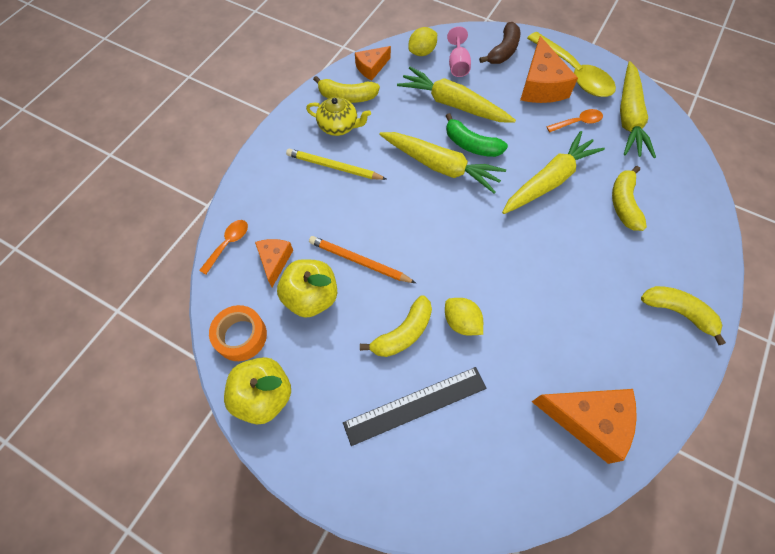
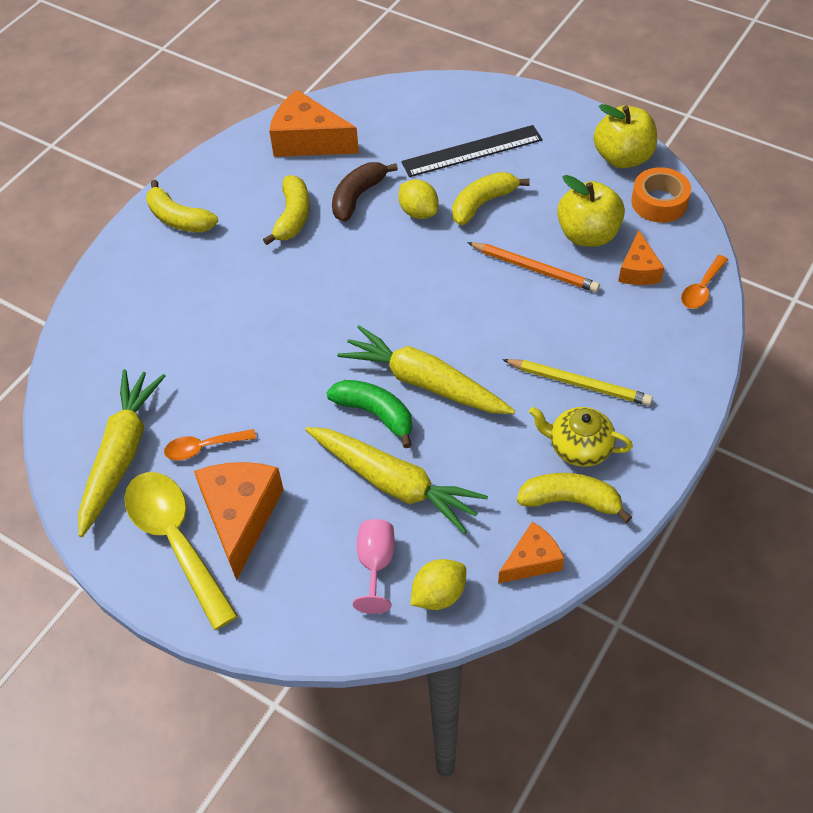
camera: 175 degrees left, 10 degrees down
brown banana [479,22,520,64] -> brown banana moved to [332,162,398,222]
yellow carrot [502,131,605,214] -> none
yellow banana [612,166,647,231] -> yellow banana moved to [263,175,310,245]

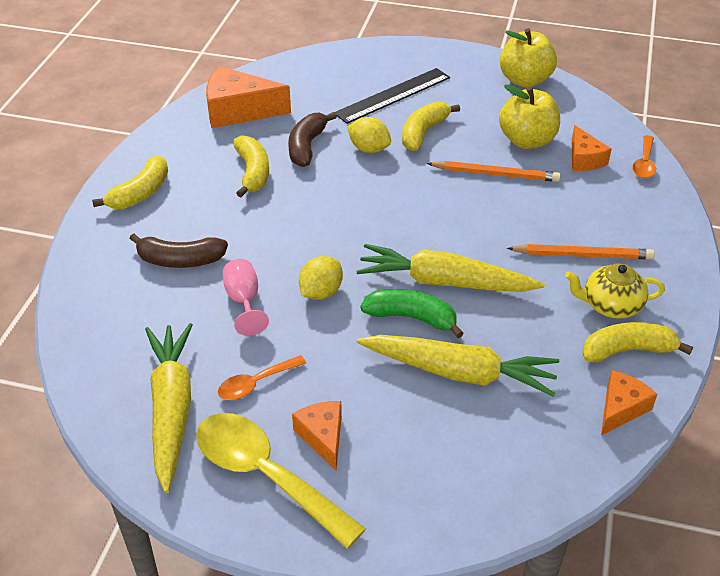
camera: 20 degrees left, 10 degrees down
yellow banana [146,180,218,232] -> yellow banana turned 75 degrees counterclockwise [92,155,168,209]
orange cheese [194,462,284,581] -> orange cheese [292,401,342,471], size x0.58
pink goblet [353,519,395,614] -> pink goblet moved to [223,259,269,336]
yellow lemon [411,559,466,610] -> yellow lemon moved to [299,256,343,300]
yellow pencil [502,359,653,406] -> orange pencil [507,244,655,259]
orange tape [631,167,691,223] -> none
none -> brown banana [129,233,228,268]

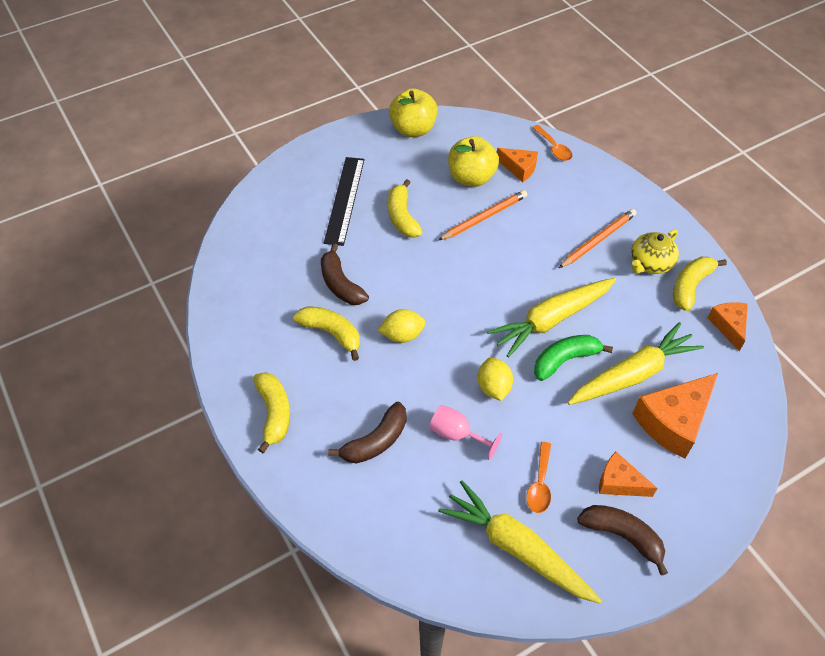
camera: 45 degrees left, 10 degrees up
yellow spoon [196,413,366,549] -> brown banana [577,505,668,576]
orange cheese [206,66,291,128] -> orange cheese moved to [632,373,718,459]
yellow lemon [347,117,391,153] -> yellow lemon moved to [378,309,425,343]

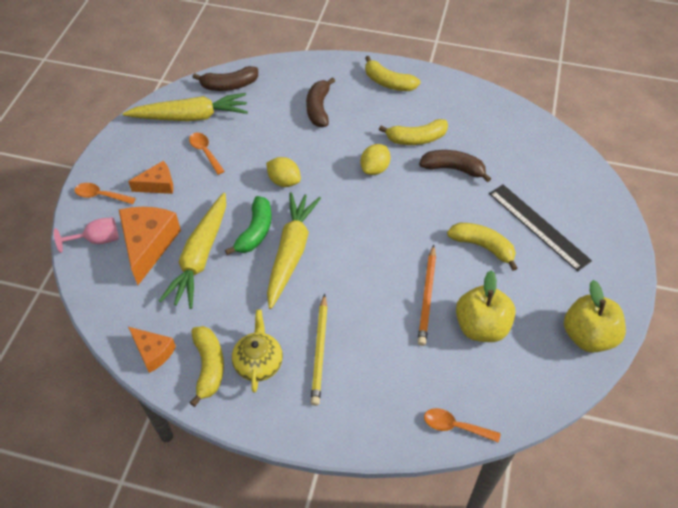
camera: 135 degrees right, 0 degrees up
pink goblet [429,405,502,460] -> pink goblet moved to [54,217,119,253]
orange cheese [497,148,538,182] -> none
orange pencil [559,209,637,268] -> yellow pencil [311,293,328,406]
brown banana [577,505,668,576] -> brown banana moved to [193,66,258,91]
none -> orange spoon [74,183,136,204]

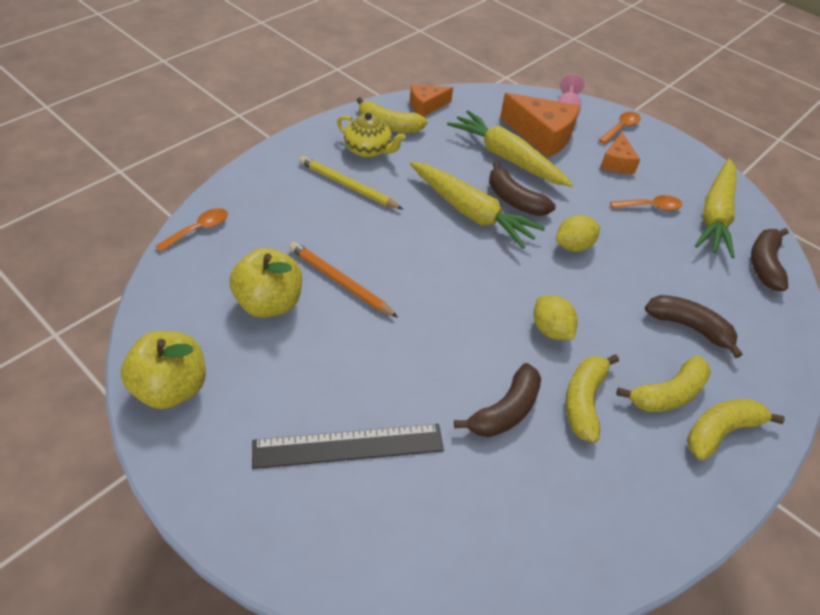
camera: 115 degrees right, 5 degrees down
green banana [225,196,272,255] -> brown banana [489,162,556,216]
yellow banana [447,223,517,271] -> yellow banana moved to [616,356,711,412]

